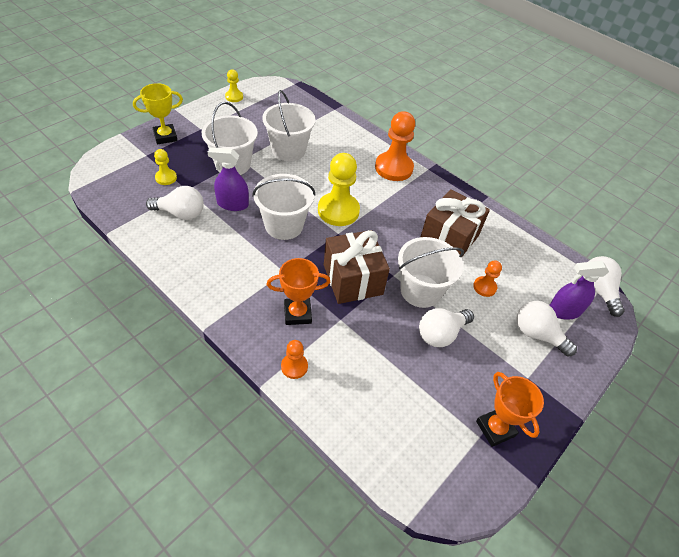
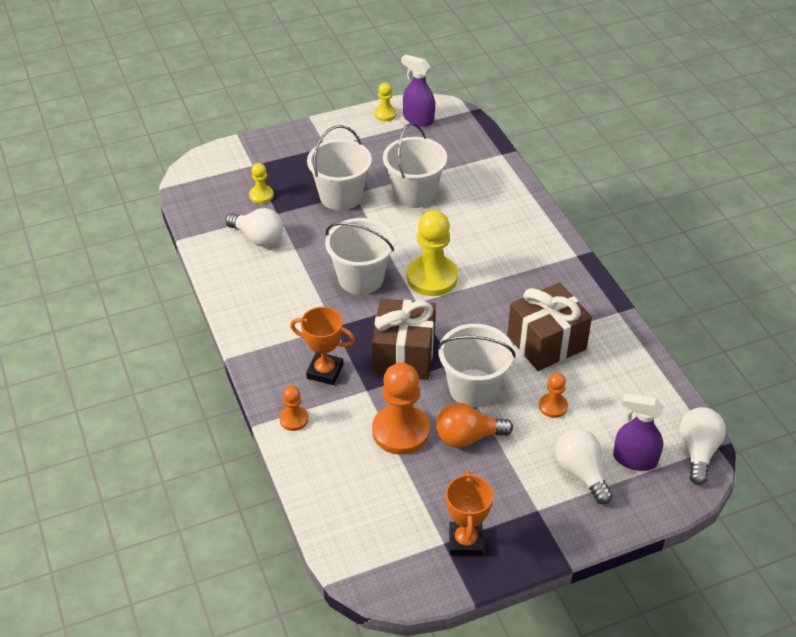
camera: 30 degrees right, 5 degrees down
yellow trophy [133,83,183,144] -> none
purple spray bottle [208,147,249,211] -> purple spray bottle moved to [401,54,435,127]
orange pawn [375,111,415,181] -> orange pawn moved to [372,363,430,455]
white light bulb [419,308,474,347] -> orange light bulb [436,403,513,448]

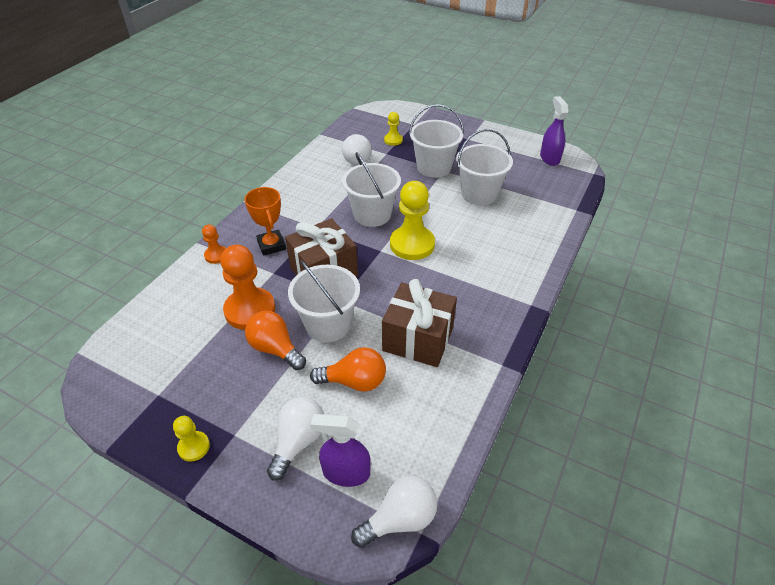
camera: 50 degrees right, 0 degrees up
yellow pawn [374,82,397,121] -> yellow pawn moved to [173,416,210,462]
orange trophy [446,470,493,556] -> none
orange pawn [539,373,568,418] -> orange light bulb [310,347,386,392]
purple spray bottle [613,393,664,471] -> purple spray bottle turned 60 degrees counterclockwise [311,414,371,487]

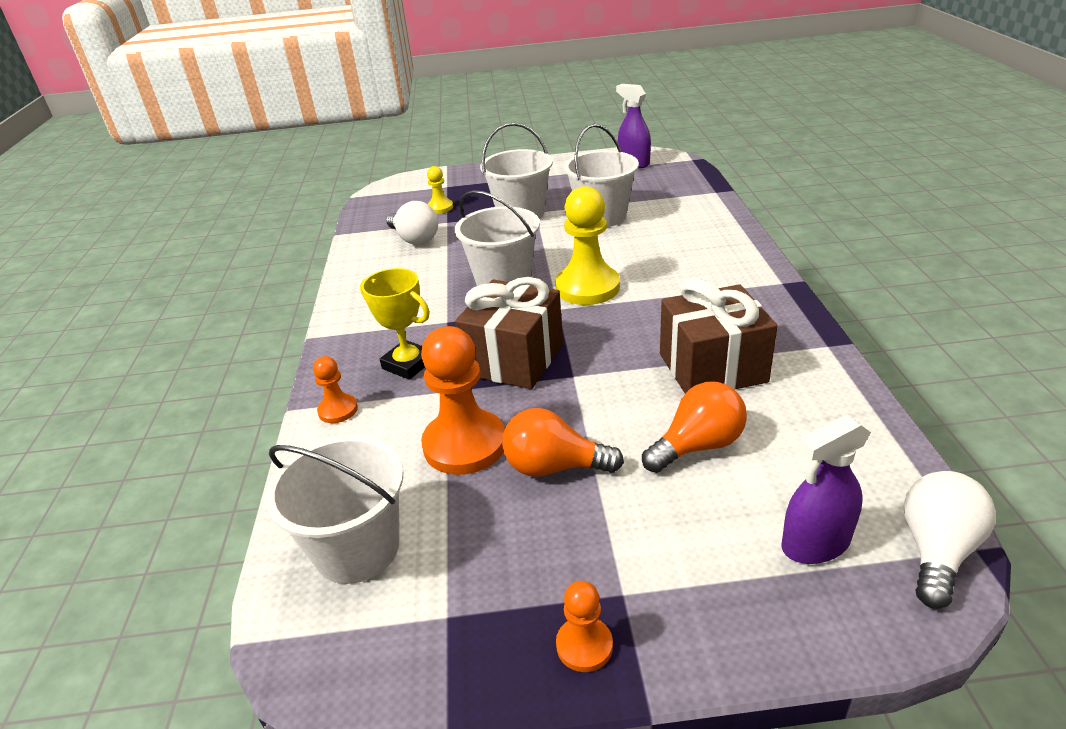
camera: 30 degrees left, 10 degrees down
yellow pawn [173,416,210,462] -> orange pawn [556,581,613,672]
orange trophy [244,187,286,256] -> yellow trophy [360,268,430,380]
white light bulb [267,397,324,481] -> none
white bucket [288,260,360,342] -> white bucket moved to [265,435,404,584]

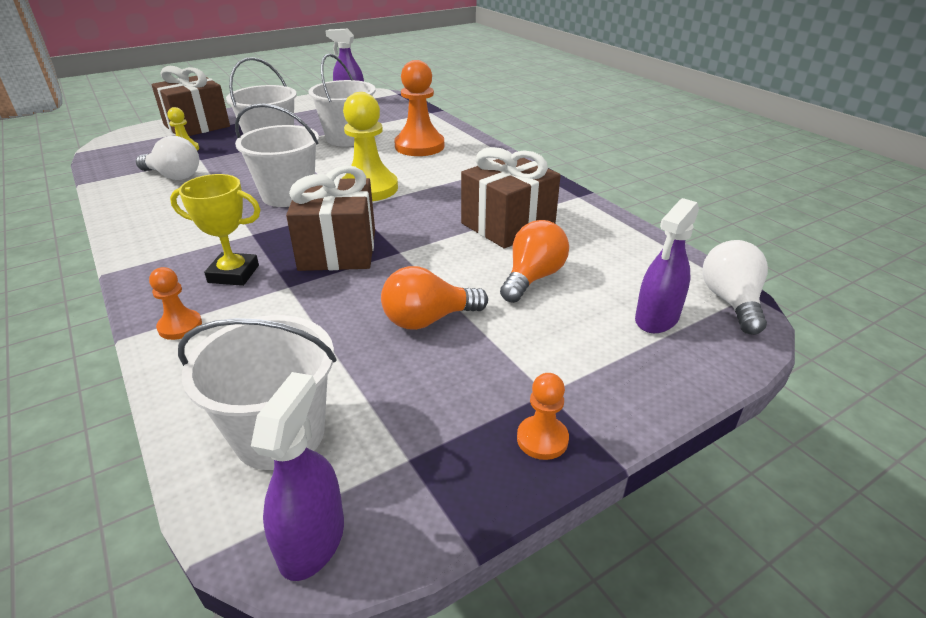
camera: 30 degrees left, 0 degrees up
orange pawn [421,326,505,475] -> orange pawn moved to [394,60,444,156]
none -> brown gift [152,66,230,136]
none -> purple spray bottle [251,372,344,581]

